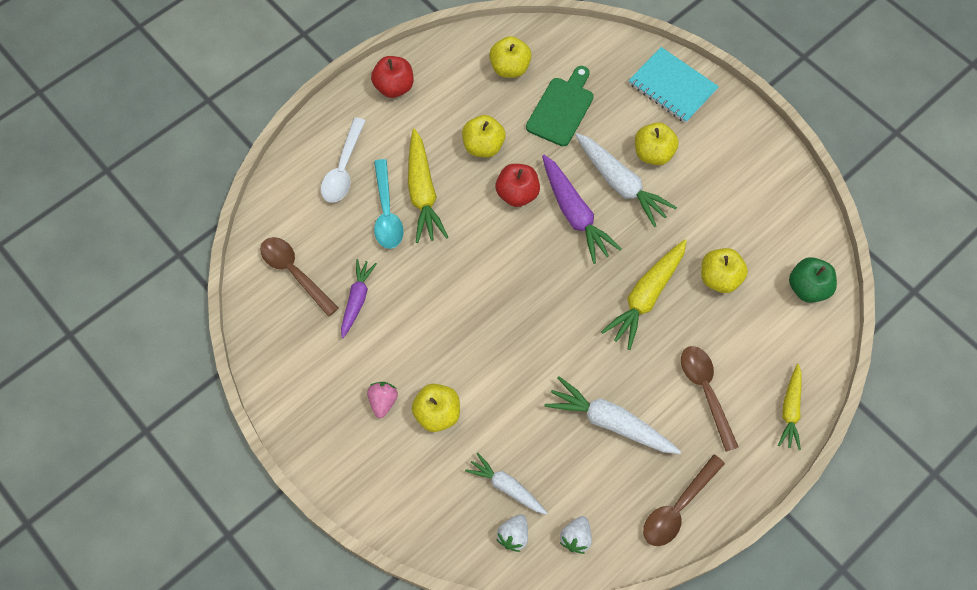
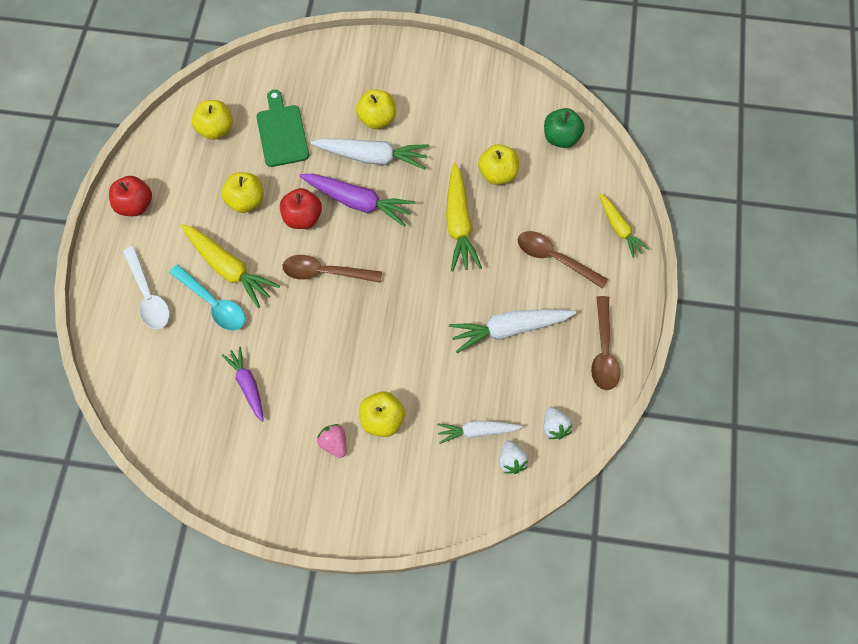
camera: 40 degrees left, 0 degrees up
brown spoon [260,237,338,317] -> brown spoon moved to [283,255,382,283]
turquoise notebook [628,47,719,123] -> none

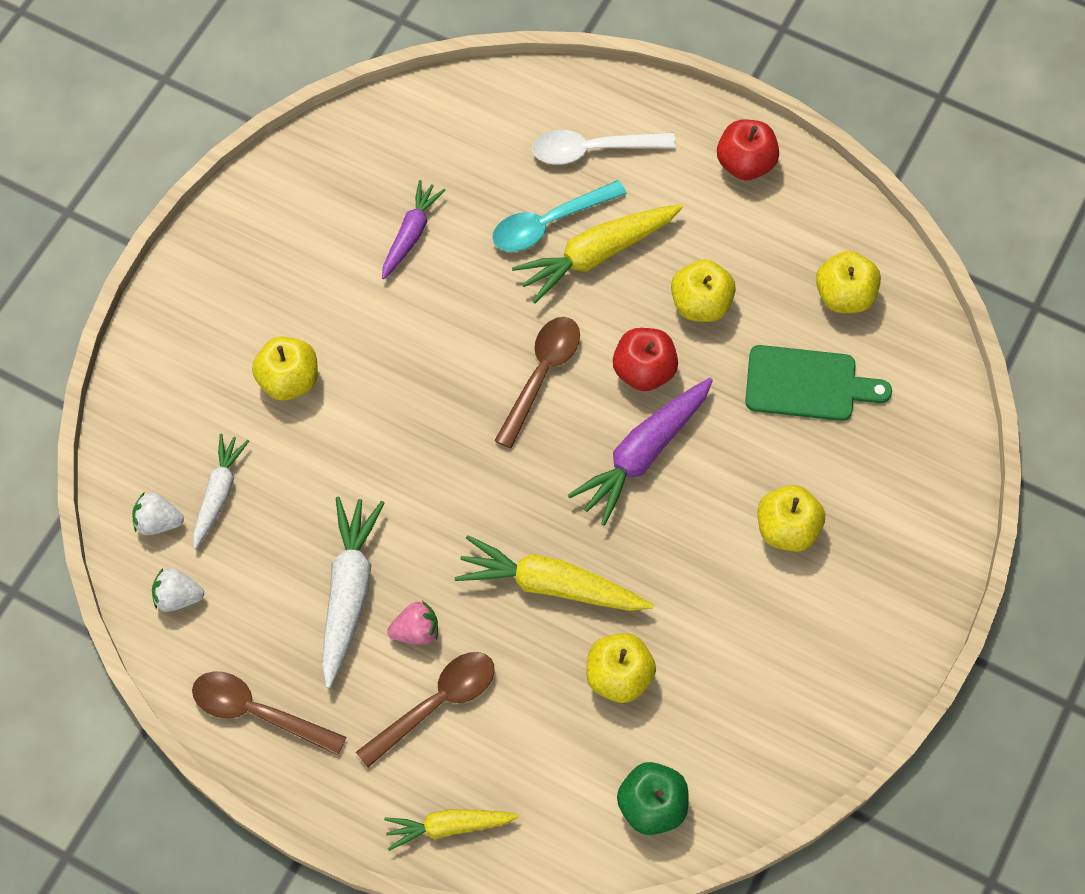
camera: 110 degrees right, 0 degrees up
purple carrot [222,346,264,422] -> purple carrot turned 60 degrees counterclockwise [382,180,446,280]
white carrot [311,138,429,170] -> none
pink strawberry [317,424,346,458] -> pink strawberry moved to [387,601,438,645]

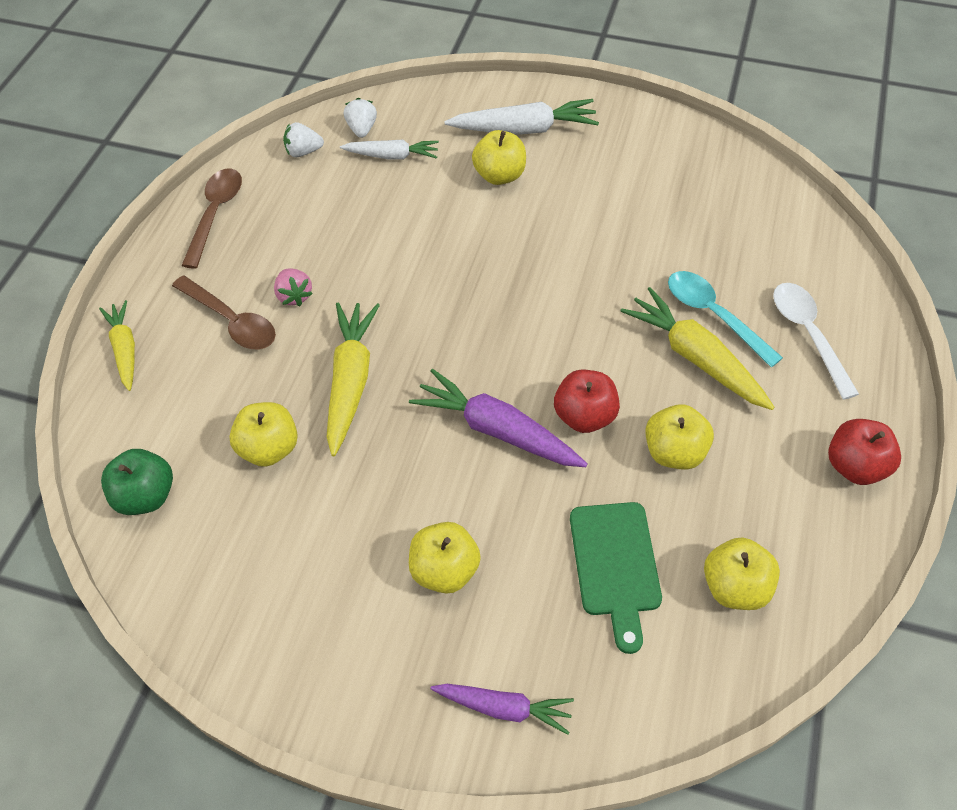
camera: 80 degrees right, 10 degrees down
white strawberry [152,568,204,612] -> white strawberry turned 90 degrees counterclockwise [283,122,324,157]
white carrot [322,497,384,688] -> white carrot moved to [444,99,599,134]
purple carrot [382,180,446,280] -> purple carrot moved to [431,684,574,734]
brown spoon [494,317,580,449] -> none

